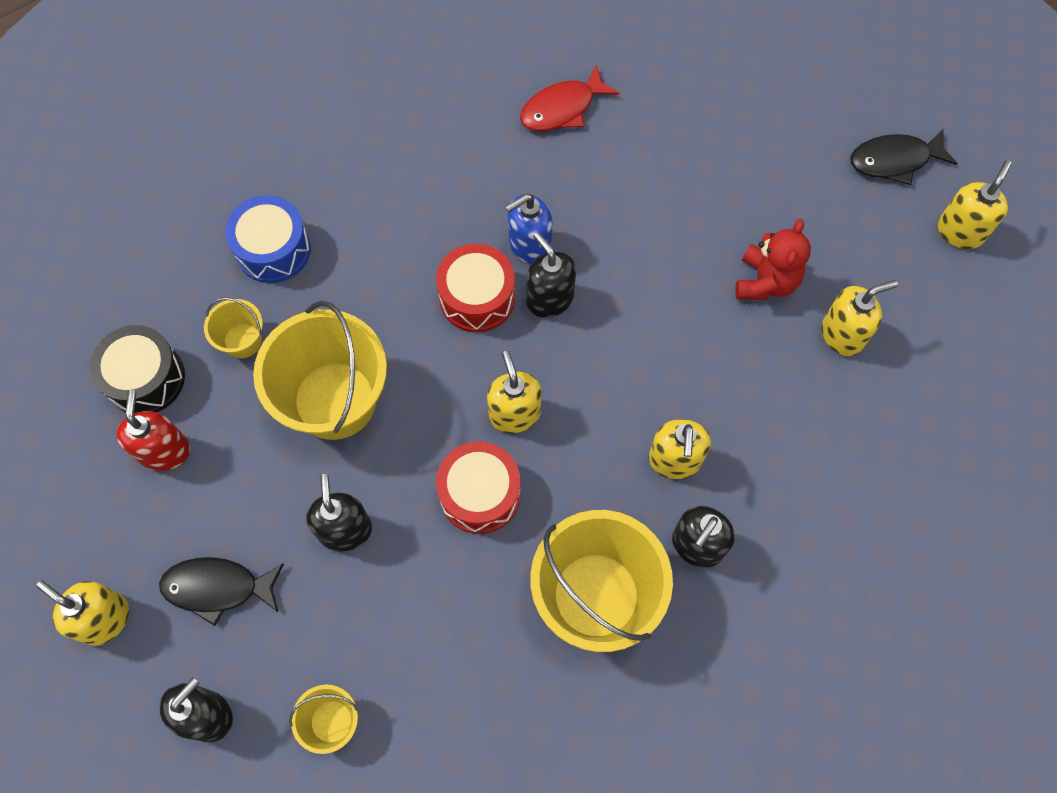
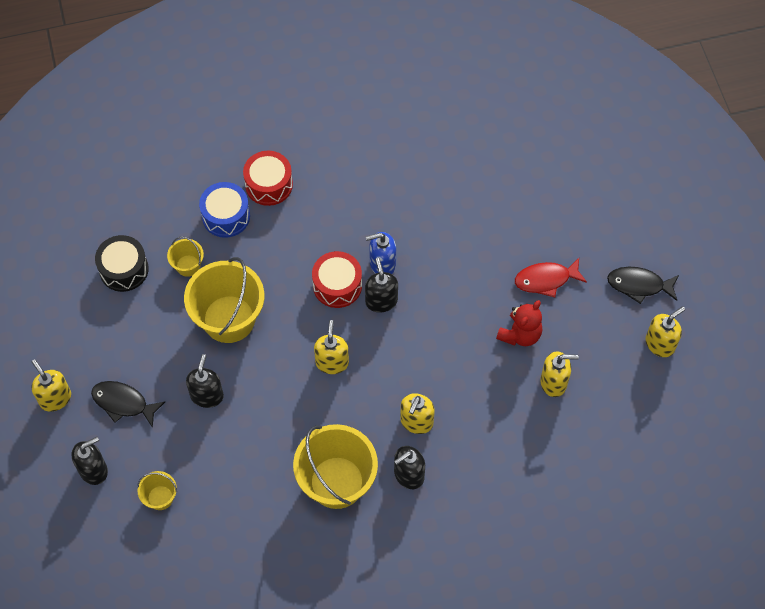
camera: 20 degrees right, 5 degrees down
red soap dispenser [116,390,190,471] -> none
red drum [436,441,521,534] -> red drum moved to [243,151,293,206]
red fish [520,64,619,131] -> red fish moved to [515,258,587,297]

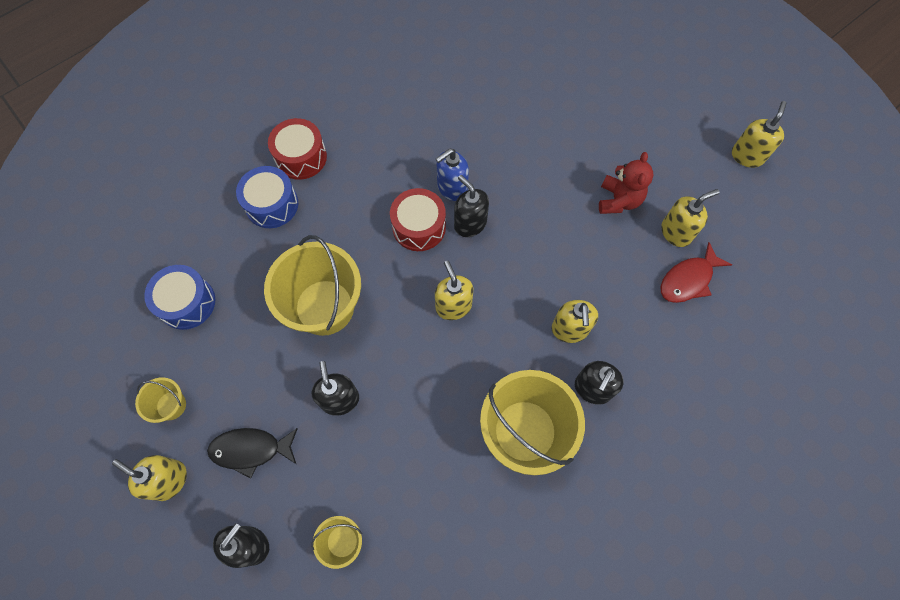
camera: 25 degrees left, 5 degrees up
black drum [95,235,149,292] -> blue drum [144,265,215,330]
yellow bucket [167,237,204,277] -> yellow bucket moved to [135,377,186,423]
red fish [515,258,587,297] -> red fish moved to [661,242,732,303]
black fish [607,267,679,304] -> none

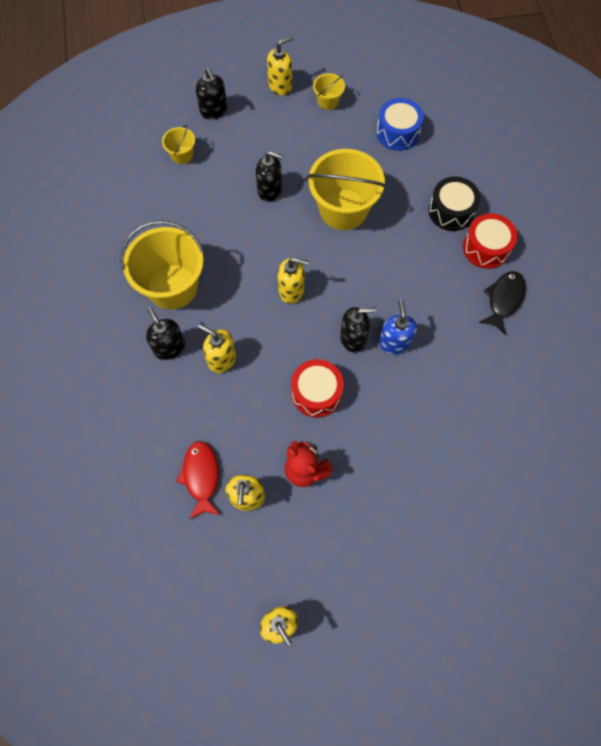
camera: 120 degrees right, 0 degrees up
black fish [207,428,298,479] -> black fish moved to [479,271,526,335]
blue drum [236,166,298,228] -> black drum [429,177,481,231]
red drum [390,188,446,251] -> red drum moved to [291,359,344,418]

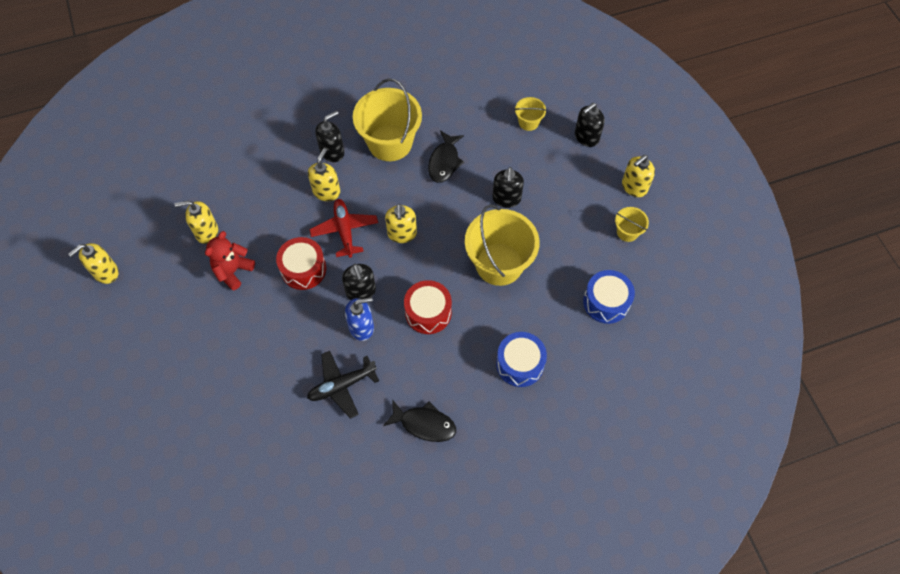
camera: 80 degrees right, 5 degrees down
red fish [176,441,220,519] -> none
yellow soap dispenser [267,36,293,96] -> yellow soap dispenser turned 90 degrees clockwise [622,155,655,197]
black drum [429,177,481,231] -> blue drum [496,332,547,387]
red drum [463,213,517,269] -> red drum moved to [404,280,452,334]
none -> black plane [307,351,379,419]
none -> red plane [310,199,378,258]
none -> black fish [428,131,464,183]

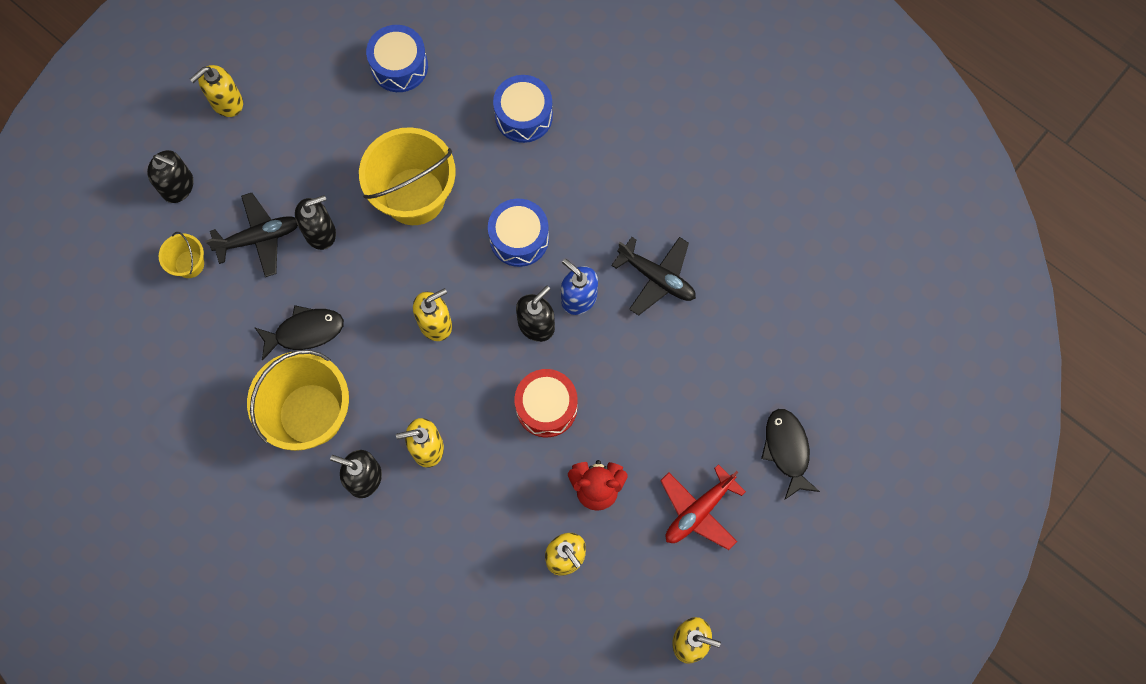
camera: 120 degrees left, 10 degrees up
red plane [310,199,378,258] -> red plane moved to [660,464,746,550]
black fish [383,399,456,442] -> black fish moved to [761,409,820,500]
red drum [404,280,452,334] -> blue drum [488,199,549,267]
yellow bucket [615,207,649,242] -> none
yellow soap dispenser [622,155,655,197] -> yellow soap dispenser turned 120 degrees clockwise [190,65,243,117]
none -> black plane [205,193,298,277]

